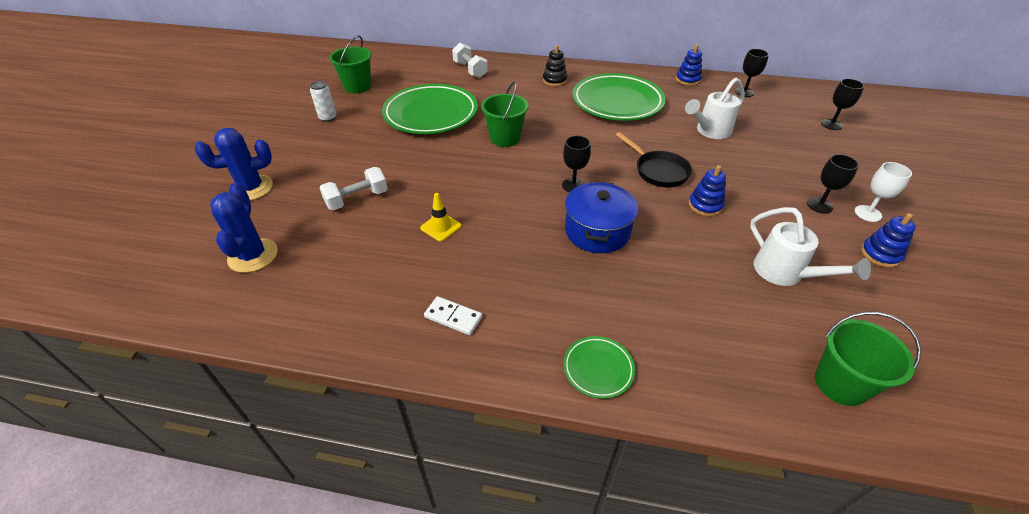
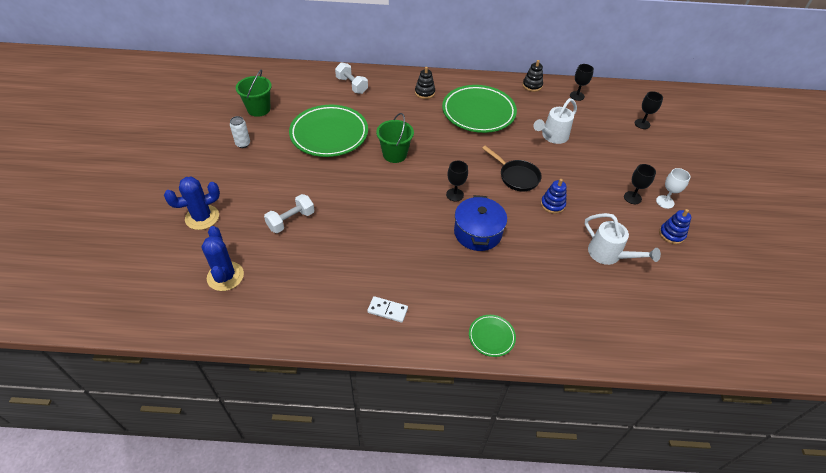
camera: 10 degrees left, 5 degrees up
yellow traffic cone [420,193,462,241] -> none
blue stacking toy [676,44,702,86] -> black stacking toy [523,60,543,92]
green bucket [815,312,921,406] -> none

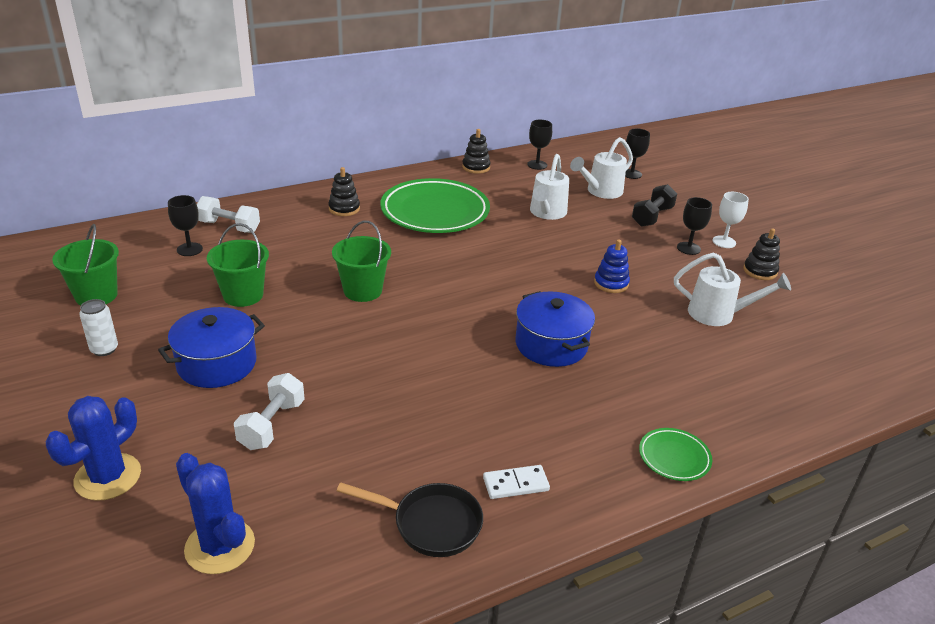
camera: 30 degrees left, 15 degrees down
green plate [289,105,368,157] -> green bucket [207,223,269,307]
black goblet [446,160,468,201] -> black goblet moved to [168,195,203,256]
black pan [482,146,542,191] -> black pan moved to [337,482,483,557]
blue stacking toy [659,209,691,244] -> black stacking toy [743,228,780,280]
none -> blue pot [158,307,265,388]
none -> white watering can [570,137,633,199]
none -> black dumbbell [632,184,677,227]

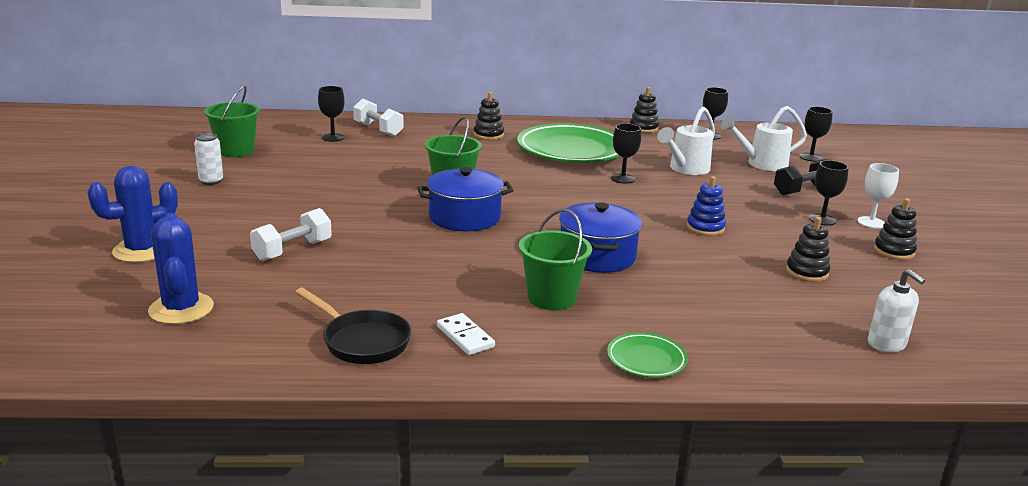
camera: 25 degrees right, 10 degrees down
blue pot [158,307,265,388] -> blue pot moved to [417,167,514,231]
green bucket [207,223,269,307] -> green bucket moved to [519,209,592,310]
white domino [483,465,550,499] -> white domino turned 45 degrees clockwise [437,313,495,355]
white watering can [674,252,791,326] -> black stacking toy [786,217,830,282]
none -> black goblet [611,123,641,184]
none -> white soap dispenser [868,269,925,352]

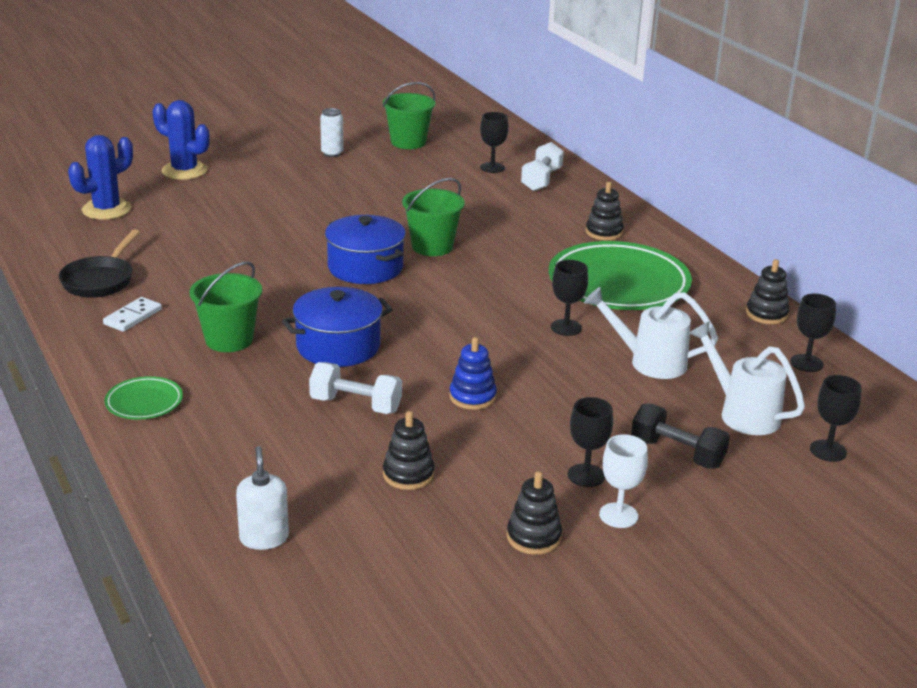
camera: 65 degrees right, 5 degrees up
white dumbbell [250,208,332,261] -> white dumbbell moved to [309,362,402,414]
white soap dispenser [868,269,925,352] -> white soap dispenser turned 135 degrees clockwise [236,446,289,550]

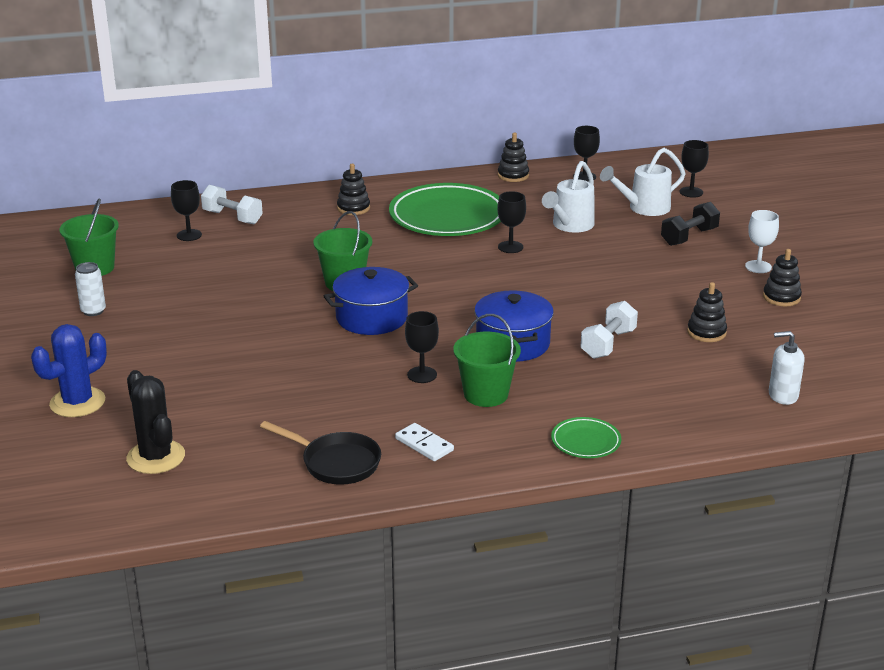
camera: 75 degrees left, 0 degrees up
blue cactus [68,135,133,220] -> black cactus [126,370,185,474]
blue stacking toy [449,337,497,410] -> none
black goblet [568,397,613,487] -> black goblet moved to [405,311,439,383]

